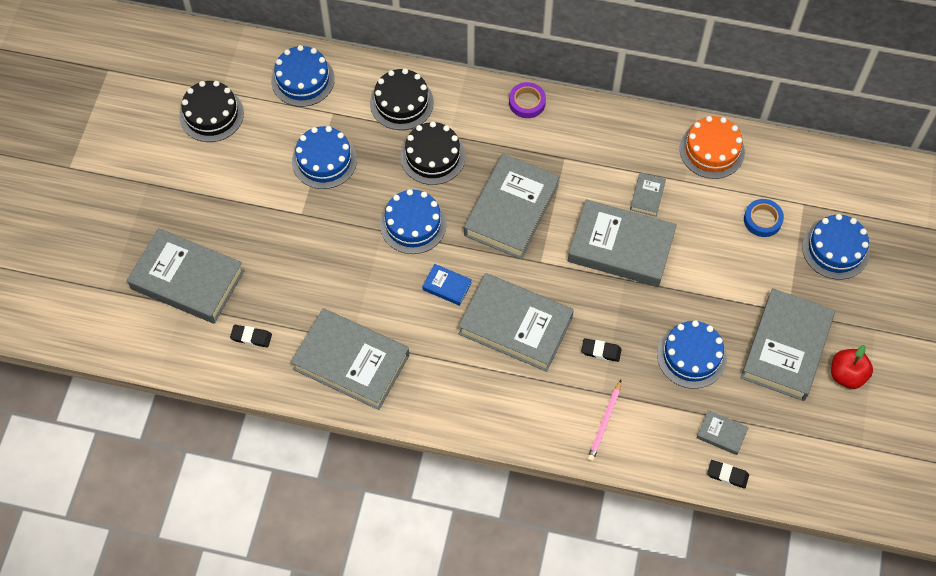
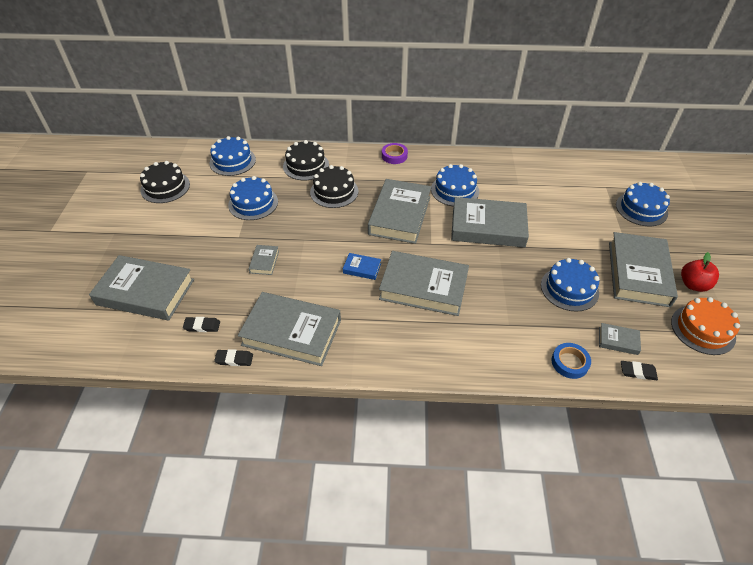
camera: 10 degrees left, 15 degrees down
blue cake [380,189,447,254] -> blue cake moved to [431,164,479,206]
black eraser [581,338,622,362] -> black eraser moved to [214,349,253,366]
pink pencil [587,380,621,461] -> none
grey book [630,173,666,217] -> grey book moved to [249,245,279,275]
orange cake [680,116,745,179] -> orange cake moved to [671,297,740,355]
blue tape [744,199,784,237] -> blue tape moved to [551,343,591,379]

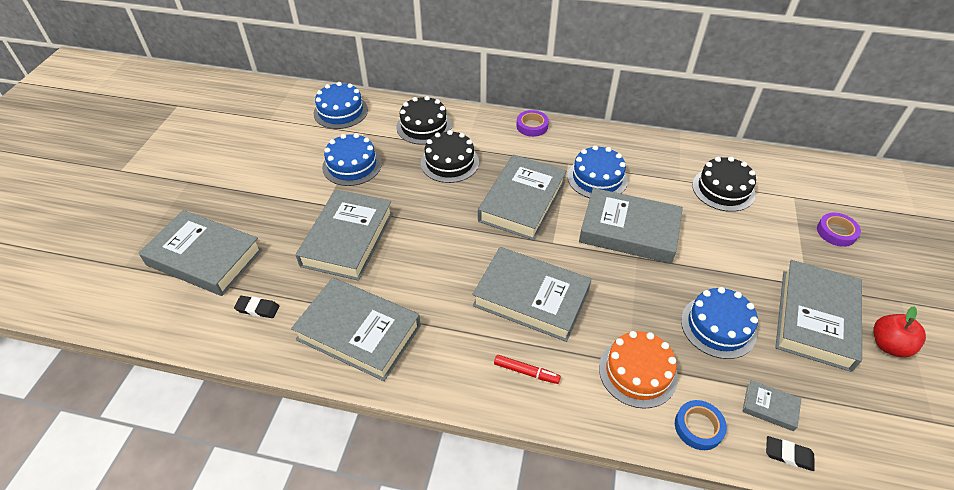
camera: 10 degrees right, 0 degrees up
black cake [140,161,190,203] -> black cake moved to [692,156,756,212]
black eraser [214,349,253,366] -> none
grey book [249,245,279,275] -> grey book [296,190,393,281], size x2.30
blue book [343,253,381,280] -> none
blue cake [616,182,670,226] -> purple tape [817,213,861,247]
orange cake [671,297,740,355] -> orange cake moved to [599,331,678,408]
none -> red marker [494,355,561,384]

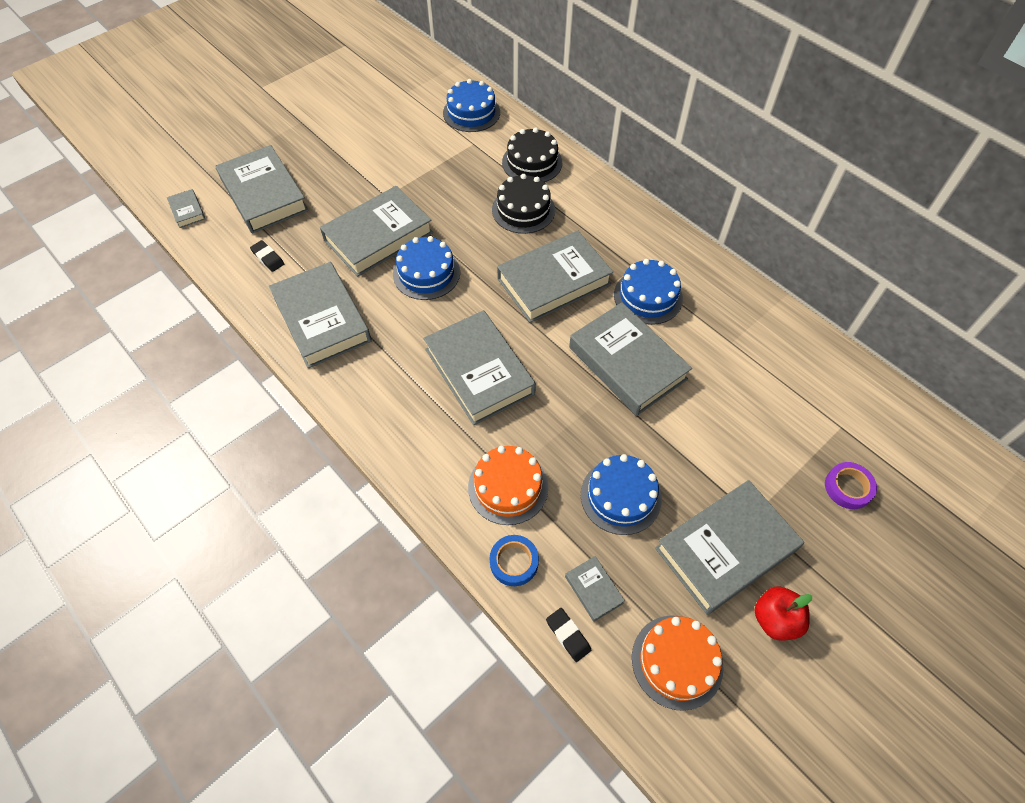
camera: 35 degrees right, 10 degrees up
blue cake [322,133,382,186] -> blue cake moved to [393,236,460,300]
red marker [494,355,561,384] -> none
purple tape [516,110,549,137] -> none
black cake [692,156,756,212] -> none
none -> grey book [167,189,205,228]
none -> orange cake [632,615,724,711]

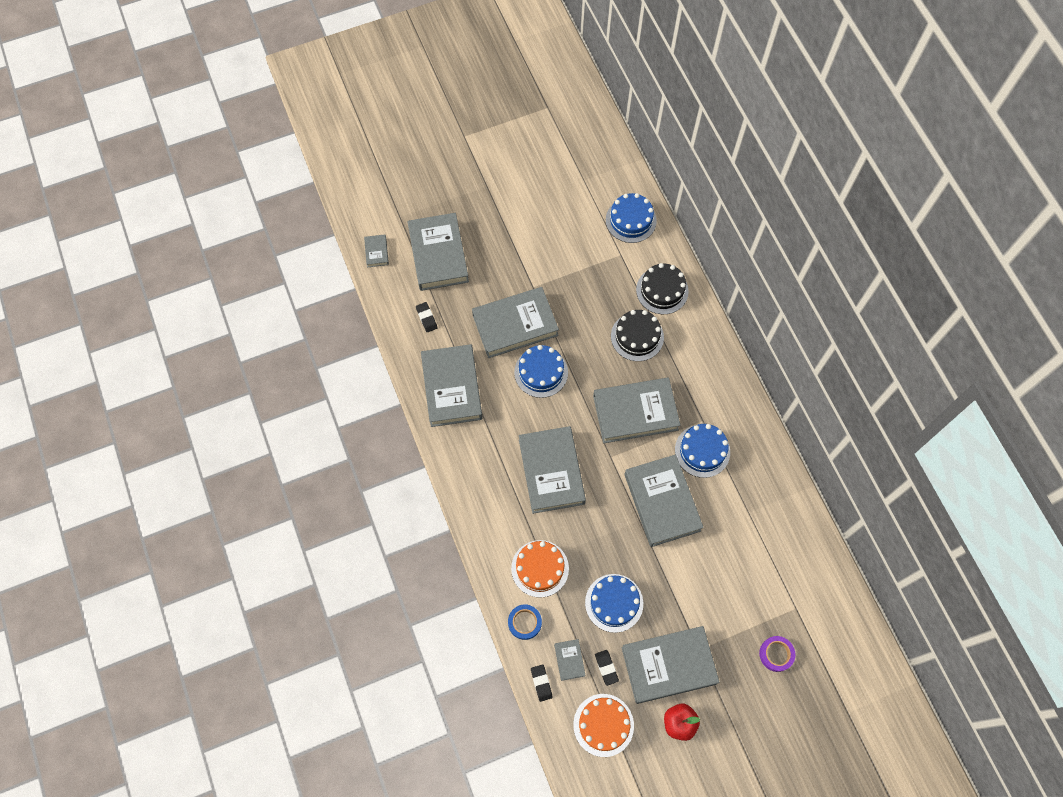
camera: 20 degrees right, 10 degrees up
none -> black eraser [595,650,619,686]

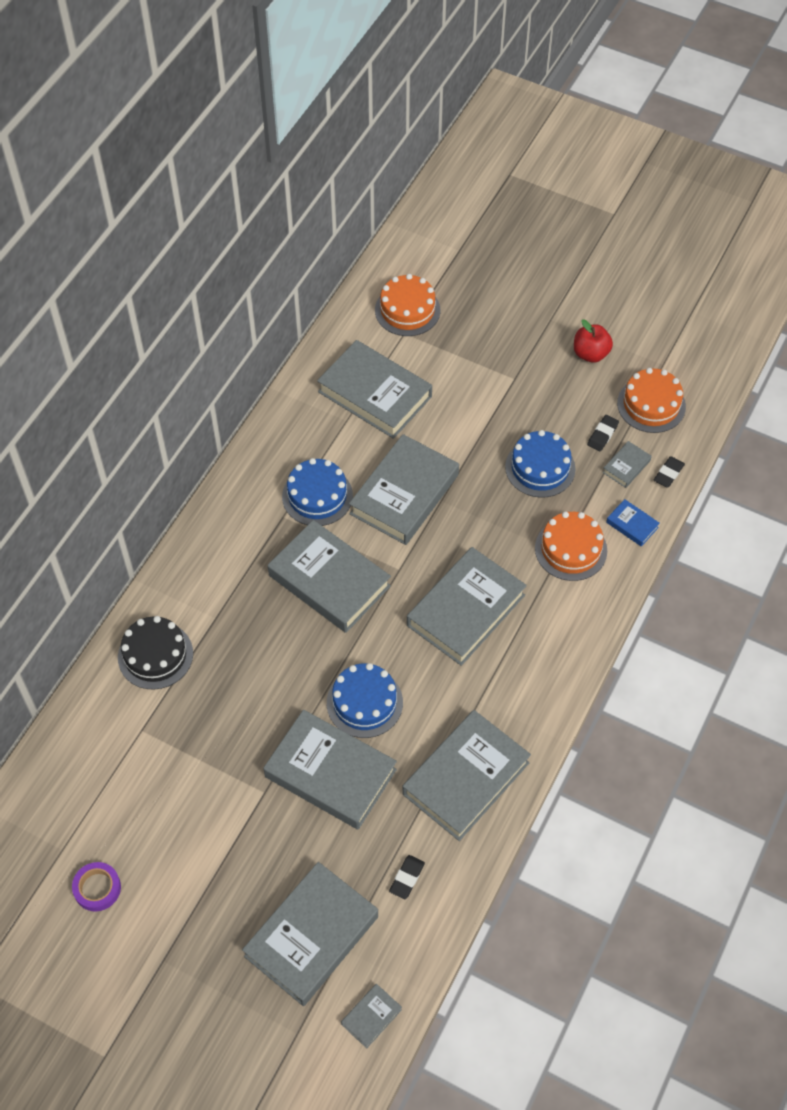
camera: 130 degrees left, 10 degrees down
blue tape [508,604,542,640] -> blue book [606,499,660,547]
blue cake [606,193,657,243] -> none
black cake [611,310,664,361] -> none
grey book [622,626,719,704] -> grey book moved to [317,340,432,439]
purple tape [759,636,795,672] -> purple tape moved to [72,862,121,912]
none -> orange cake [375,274,440,336]

